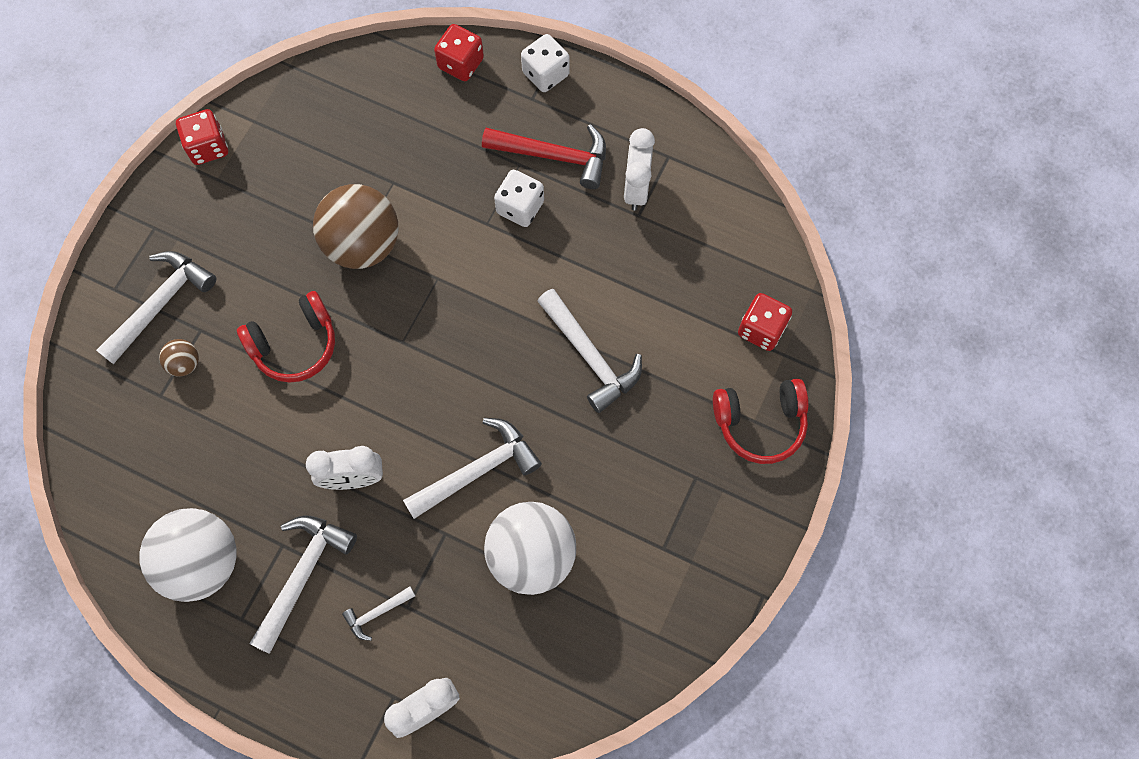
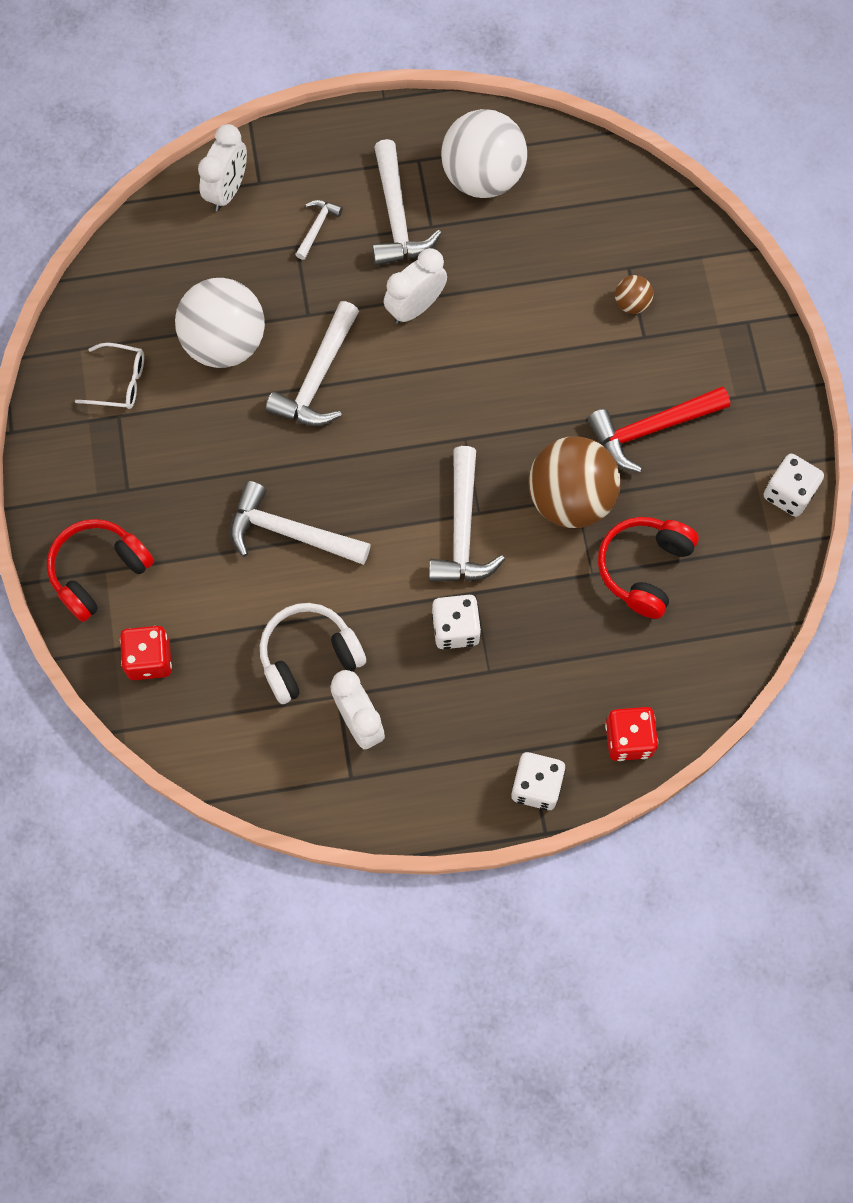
camera: 145 degrees right, 0 degrees up
white hammer [96,251,216,364] -> white hammer moved to [429,446,505,582]
red dice [176,109,228,165] -> white dice [763,454,824,517]
red headphones [237,291,335,383] -> red headphones moved to [598,517,699,619]
red hammer [482,124,606,189] -> red hammer moved to [587,386,730,473]
none -> white glasses [75,343,144,409]
none -> white headphones [260,603,366,704]

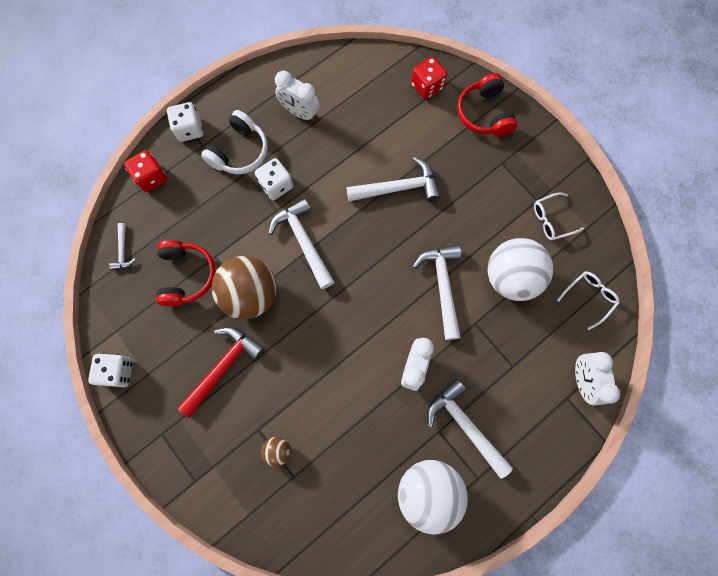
camera: 150 degrees right, 5 degrees up
red headphones [47,519,154,622] -> red headphones turned 150 degrees clockwise [457,73,517,137]
white headphones [260,603,366,704] -> white headphones moved to [201,110,268,174]
white hammer [295,200,343,260] -> white hammer moved to [109,223,136,270]
none -> white glasses [557,271,620,330]

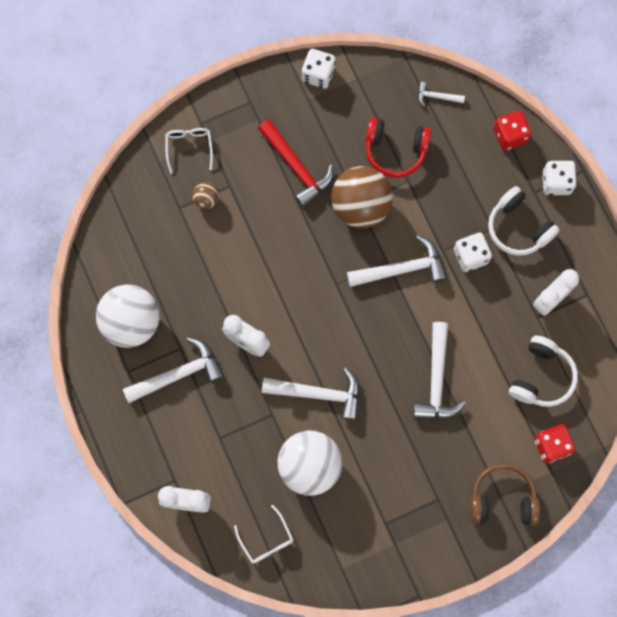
camera: 105 degrees right, 0 degrees up
red headphones [457,73,517,137] -> brown headphones [470,464,540,526]
white glasses [534,192,584,240] -> white glasses moved to [166,128,213,174]
none -> white headphones [509,335,578,407]

